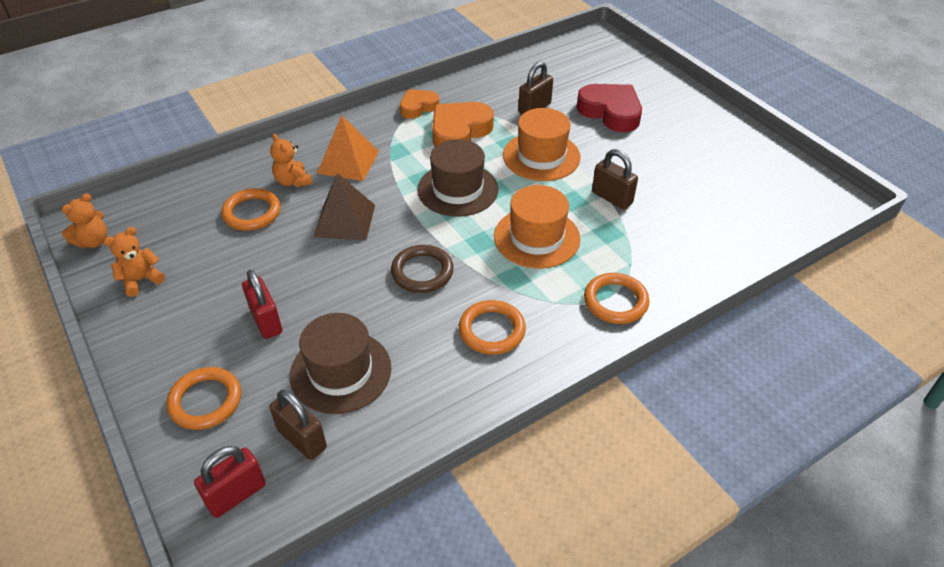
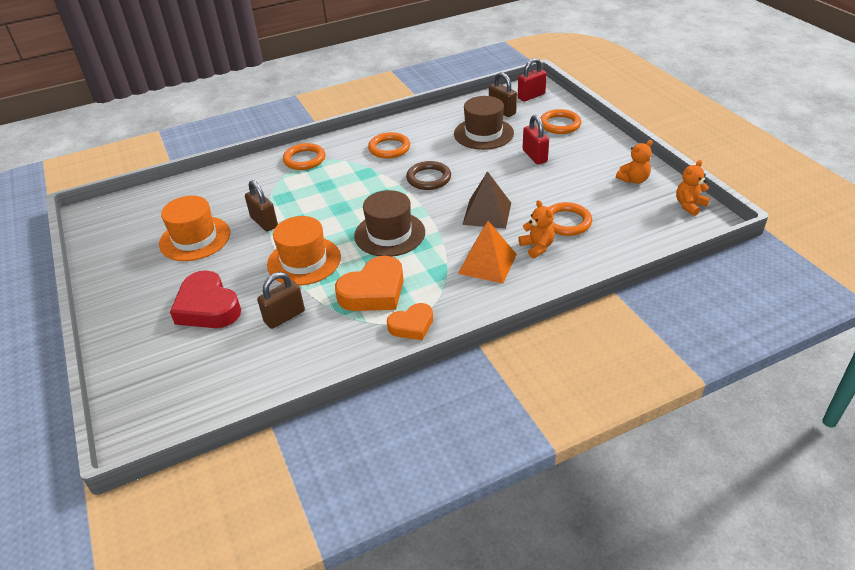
camera: 170 degrees left, 5 degrees down
orange hat [494,185,580,269] -> orange hat moved to [159,196,230,261]

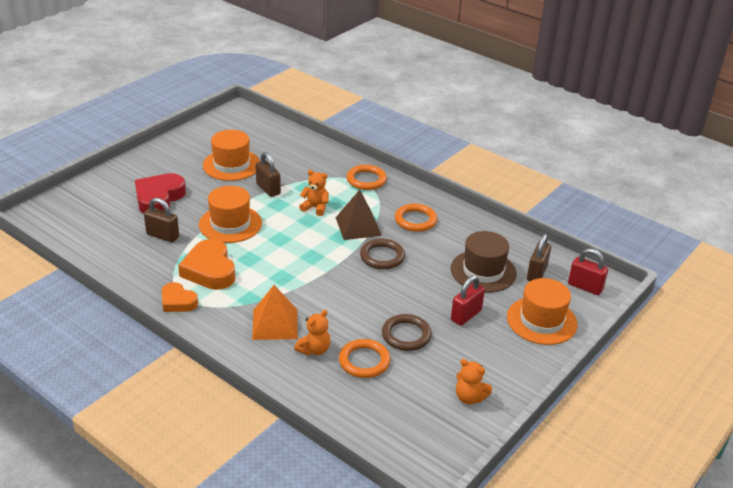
camera: 60 degrees right, 5 degrees down
brown padlock [245,180,278,232] -> brown padlock turned 60 degrees counterclockwise [256,152,281,197]
orange heart [335,256,404,311] -> orange heart turned 45 degrees clockwise [178,239,235,290]
brown hat [354,190,425,257] -> none
brown pyramid [462,171,511,229] -> brown pyramid moved to [336,190,382,240]
orange ring [540,109,581,134] -> orange hat [507,278,577,345]
orange teddy bear [676,160,710,216] -> orange teddy bear moved to [299,170,329,216]
none -> brown ring [382,314,432,351]

